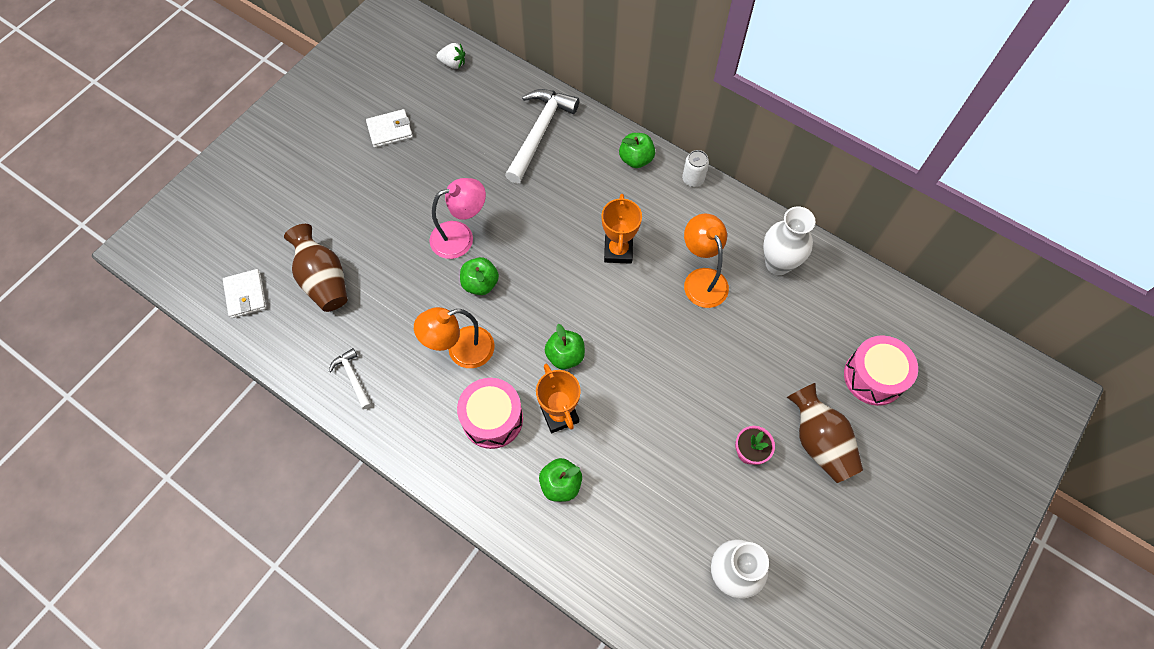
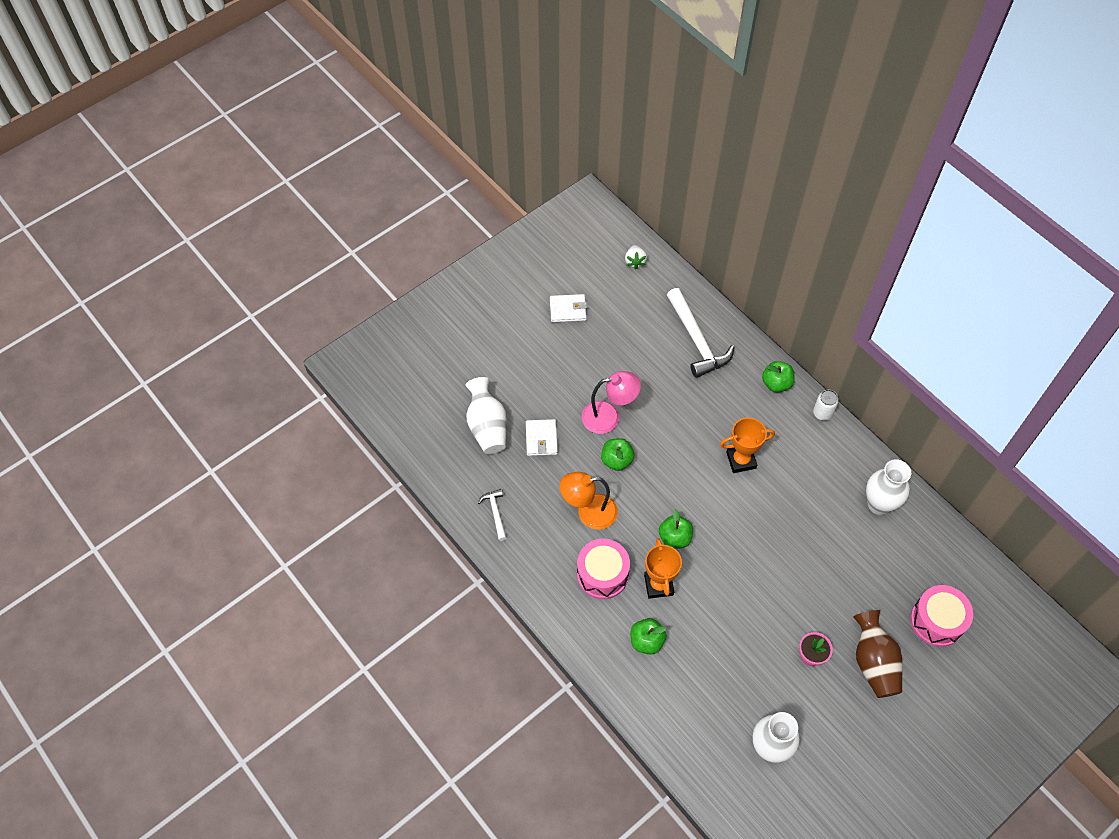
camera: 15 degrees right, 5 degrees down
white wallet [223,269,267,318] -> white wallet moved to [526,419,558,456]
brown vase [284,224,348,312] -> white vase [466,377,507,454]
white strawberry [437,43,465,69] -> white strawberry turned 60 degrees clockwise [625,245,647,269]
white hammer [505,89,579,184] -> white hammer turned 120 degrees clockwise [667,288,735,378]
orange trophy [601,194,642,264] -> orange trophy turned 60 degrees clockwise [720,417,775,473]
orange lamp [684,214,729,308] -> none

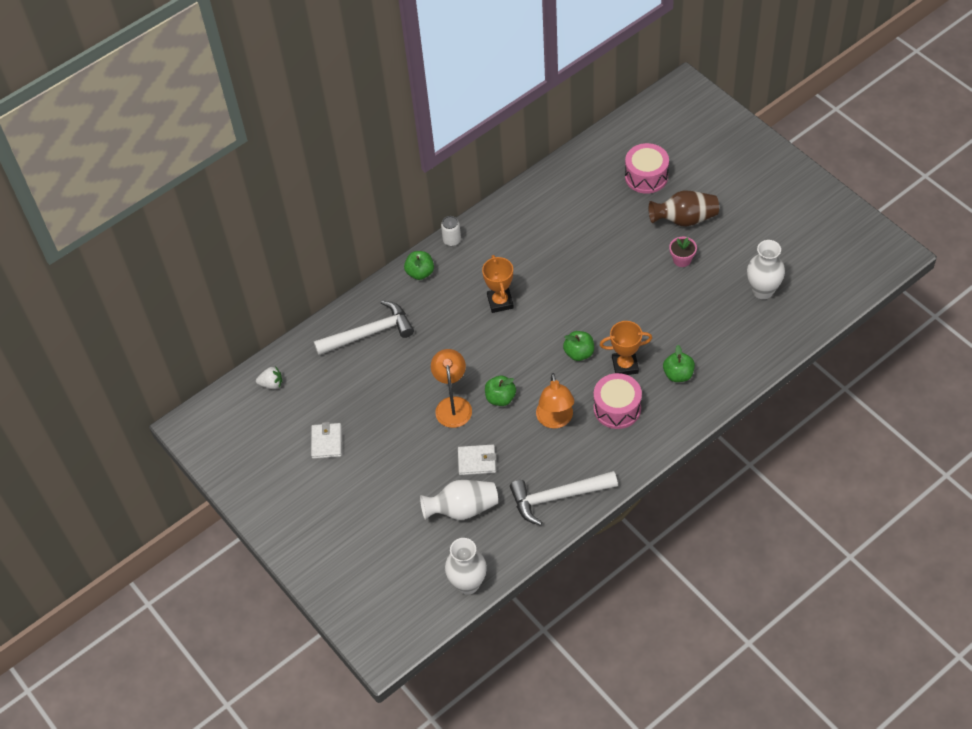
camera: 85 degrees left, 5 degrees down
white hammer [478,489,507,541] -> white hammer [510,471,618,526], size x2.01
pink lamp [582,371,641,434] -> orange lamp [431,349,472,428]
white vase [866,459,911,515] -> white vase moved to [445,538,487,595]

